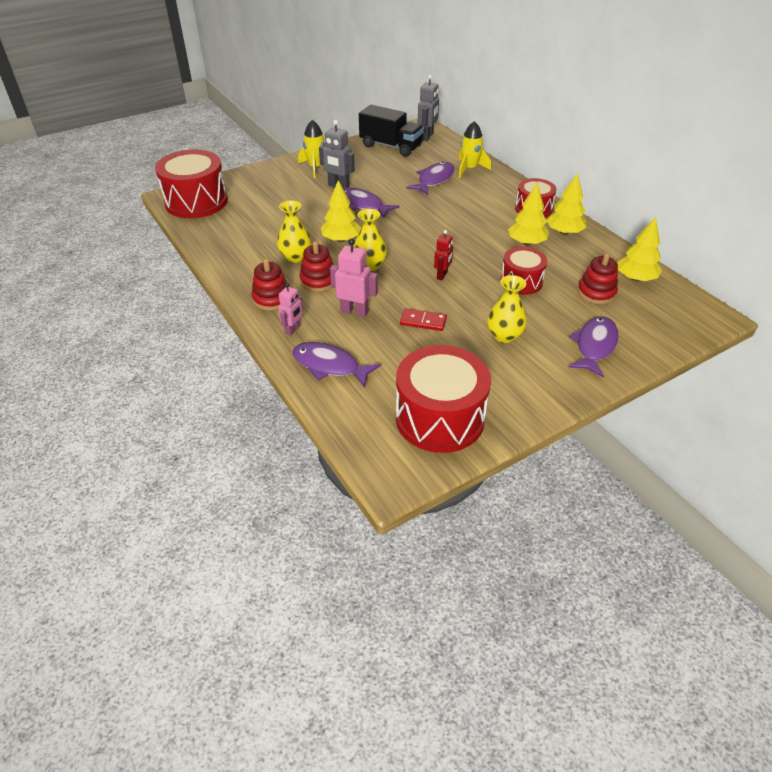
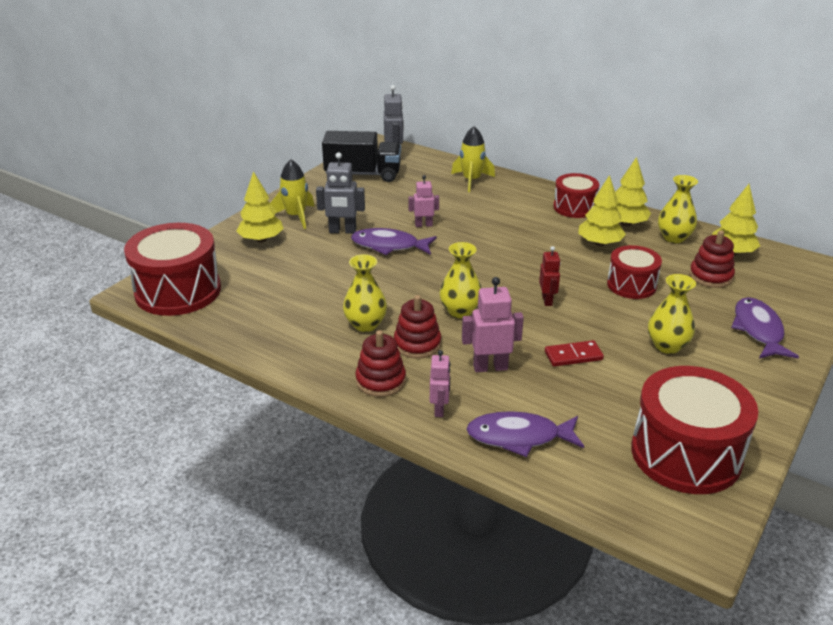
camera: 25 degrees left, 10 degrees down
yellow tree [321,180,361,242] -> yellow tree moved to [236,171,284,243]
purple fish [406,162,454,195] -> none
none -> pink robot [408,175,439,227]
none -> yellow vase [658,175,698,243]

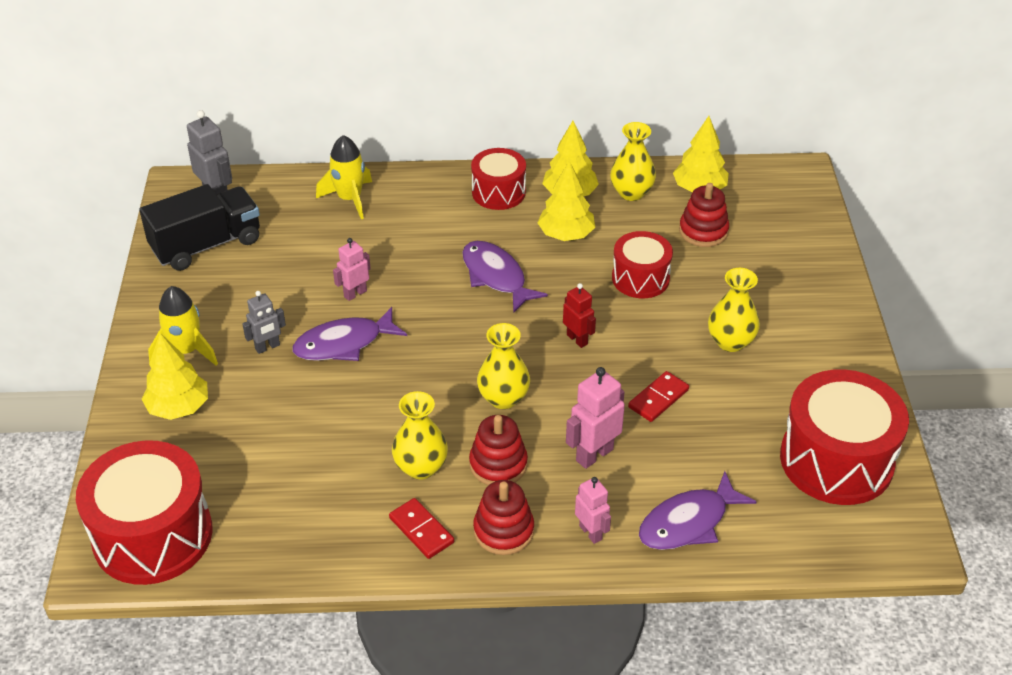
camera: 35 degrees left, 10 degrees up
grey robot [316,152,365,234] -> grey robot [242,291,286,354], size x0.65
purple fish [731,297,799,359] -> purple fish moved to [462,241,548,313]
none -> red domino [389,498,454,559]

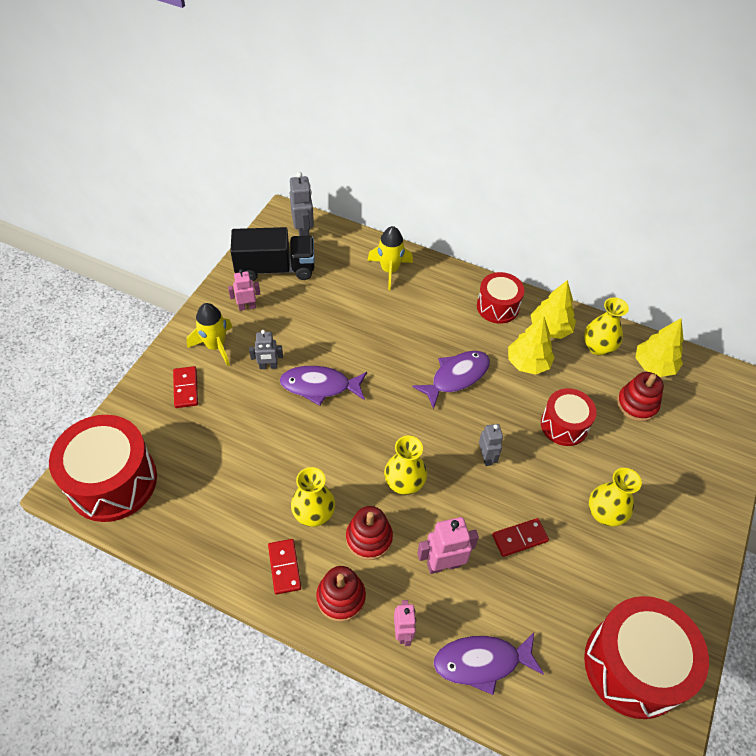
camera: 25 degrees right, 10 degrees up
yellow tree [141,333,208,420] -> red domino [173,366,198,408]
pink robot [333,238,371,301] -> pink robot moved to [228,269,260,311]
purple fish [462,241,548,313] -> purple fish turned 60 degrees clockwise [412,351,490,409]
red robot [563,283,596,348] -> grey robot [479,424,503,466]

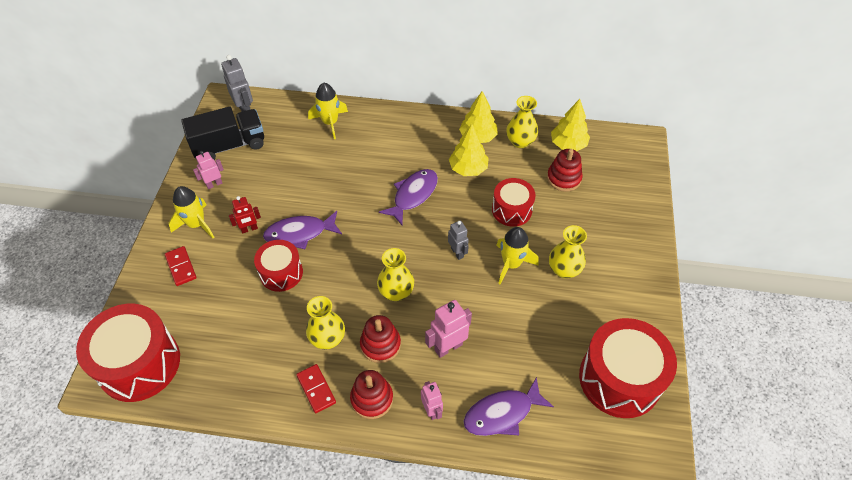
camera: 15 degrees left, 0 degrees up
grey robot [249,330,283,369] -> red robot [229,196,261,234]
red drum [477,272,524,324] -> red drum moved to [254,240,303,292]
red domino [492,518,549,557] -> none
none -> yellow rocket [496,227,539,285]

